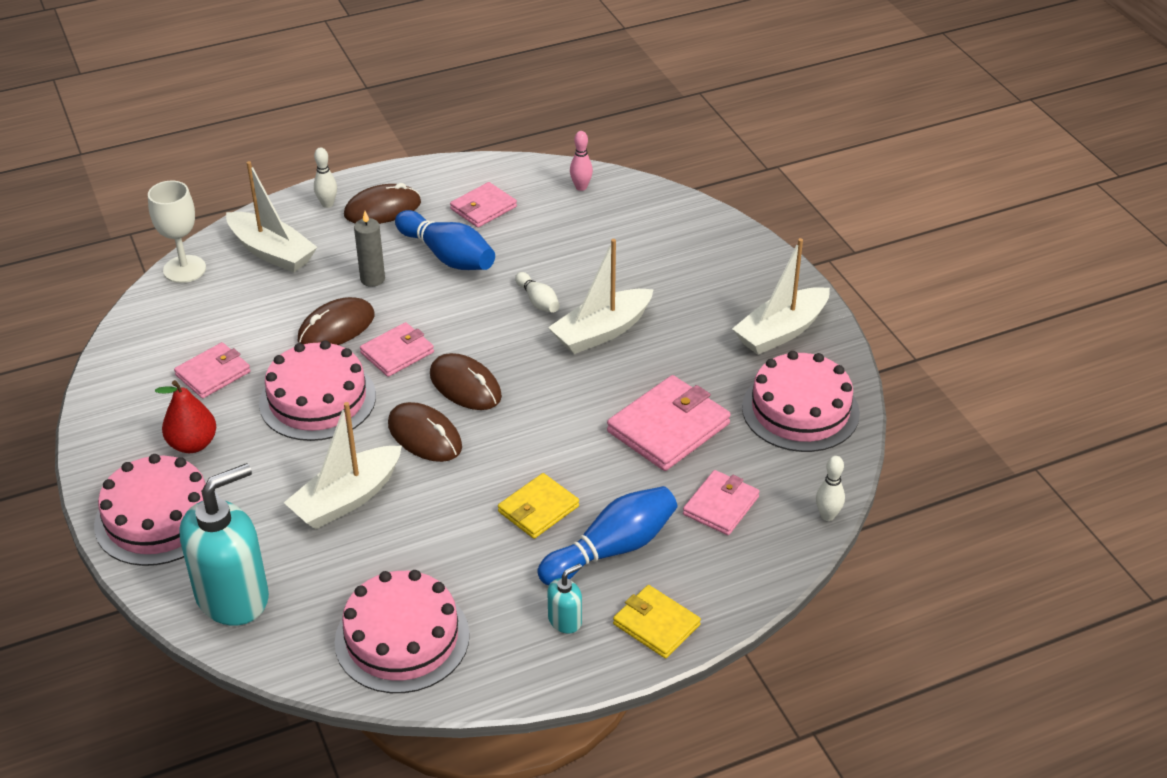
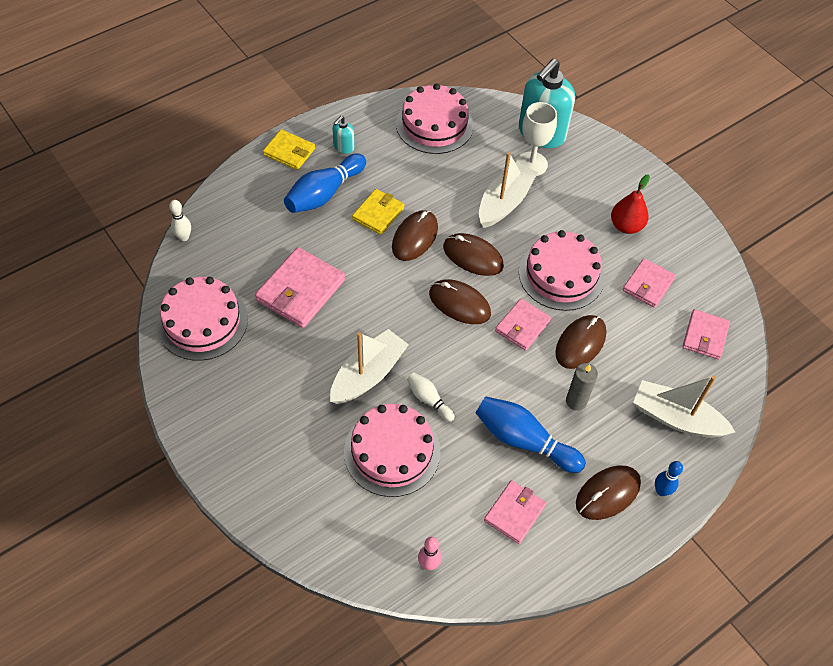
camera: 165 degrees right, 15 degrees up
pink cake [94,454,219,566] -> pink cake moved to [344,404,440,497]
white goblet [148,181,206,283] -> white goblet moved to [516,102,557,176]
white bowling pin [314,148,337,208] -> blue bowling pin [655,461,683,496]
pink wallet [683,470,760,535] -> pink wallet moved to [682,309,730,360]
white boat [732,238,830,355] -> none
none -> brown mouse [392,210,438,261]

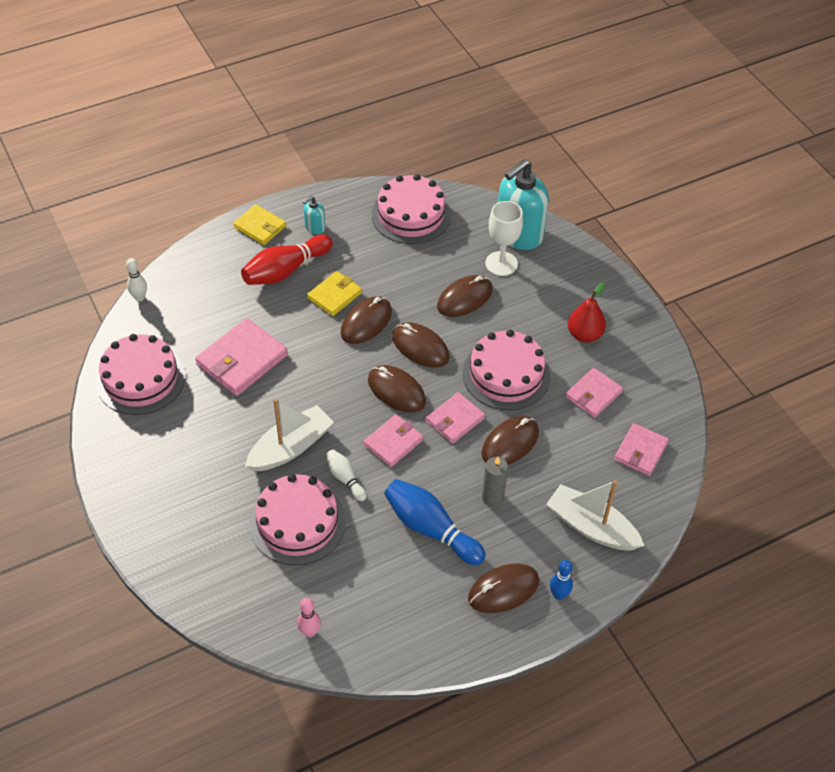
camera: 10 degrees right, 5 degrees down
blue bowling pin [284,153,366,213] -> red bowling pin [241,234,333,285]
white boat [479,152,538,228] -> brown mouse [437,275,493,317]
pink wallet [484,480,546,544] -> pink wallet moved to [364,414,423,467]

